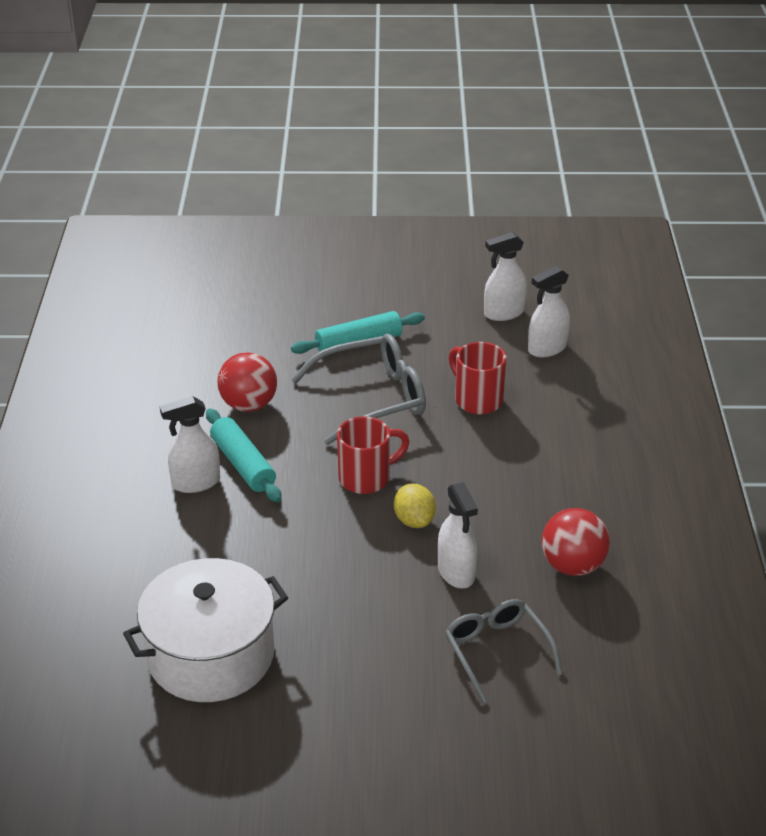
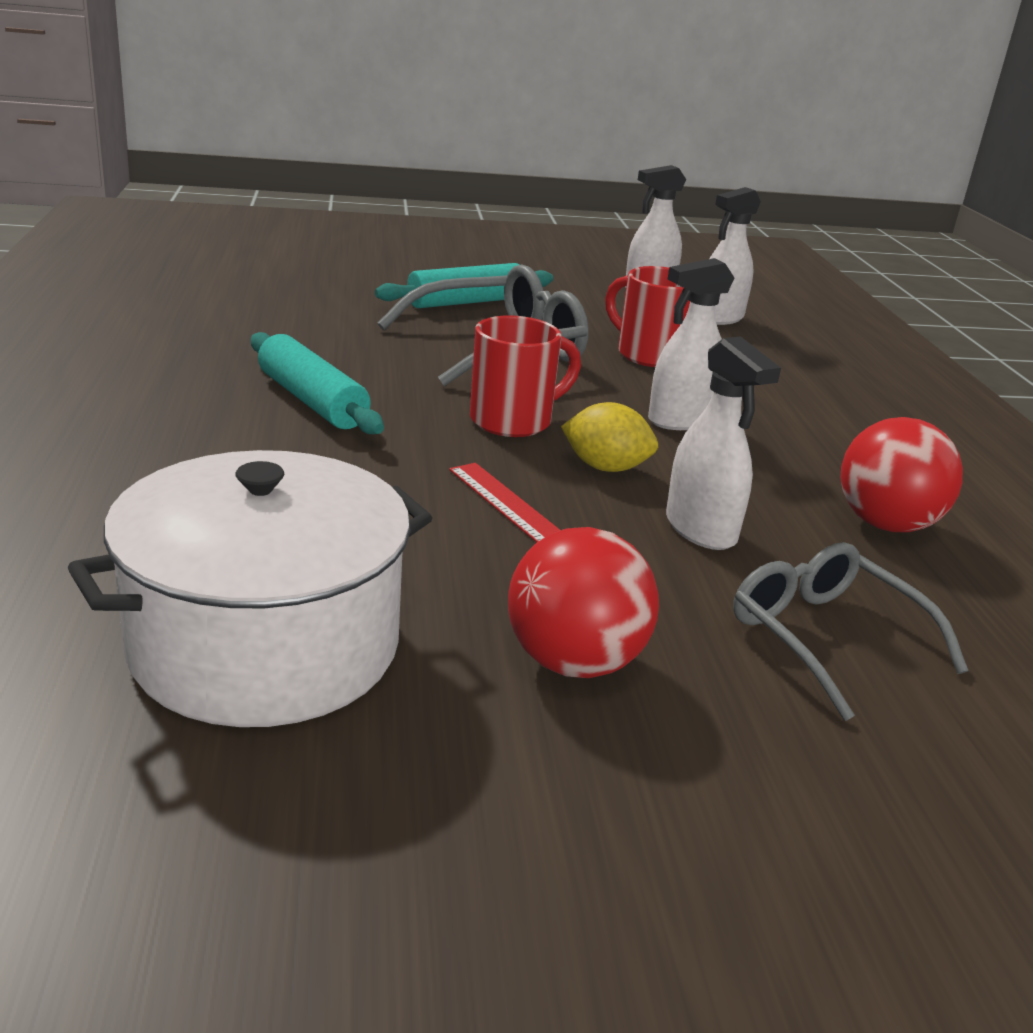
camera: 10 degrees left, 10 degrees down
white spray bottle [160,396,220,493] -> white spray bottle moved to [648,258,735,430]
red ball [218,352,277,412] -> red ball moved to [508,527,659,678]
yellow lemon [394,483,436,528] -> yellow lemon turned 45 degrees counterclockwise [561,402,658,472]
none -> red ruler [449,463,561,543]

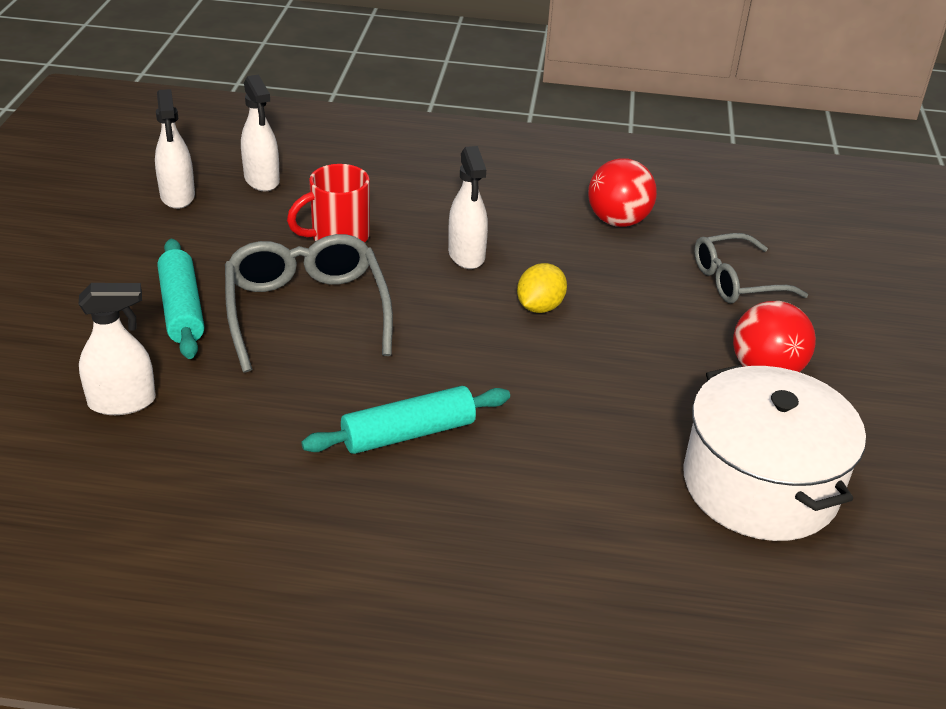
camera: 75 degrees left, 10 degrees up
red ruler [449,463,561,543] -> none
red mug [470,315,581,437] -> none
white spray bottle [666,336,781,550] -> white spray bottle moved to [79,283,156,415]

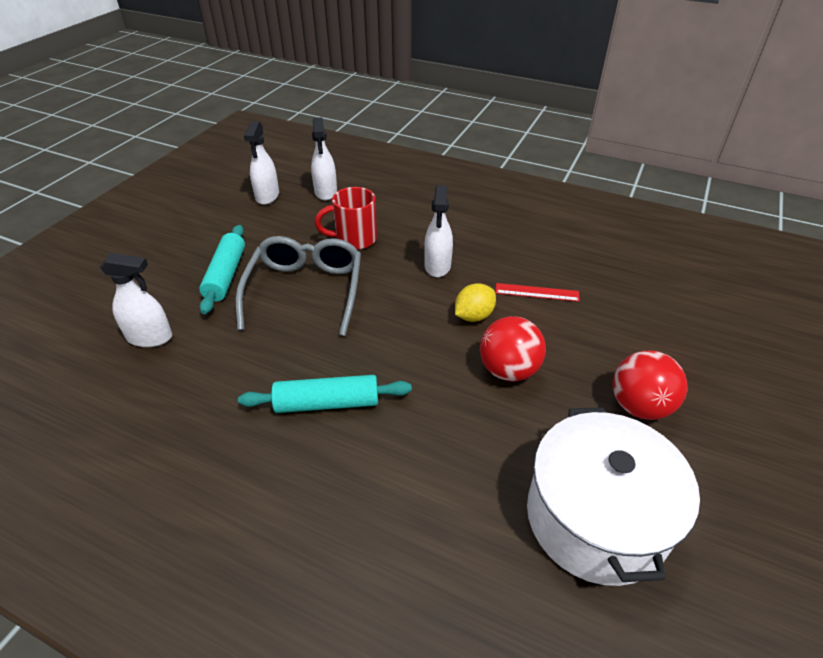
camera: 20 degrees right, 5 degrees up
red ball [588,158,657,227] -> red ball moved to [480,316,546,381]
grey glasses [694,233,808,303] -> none
none -> red ruler [495,283,580,302]

